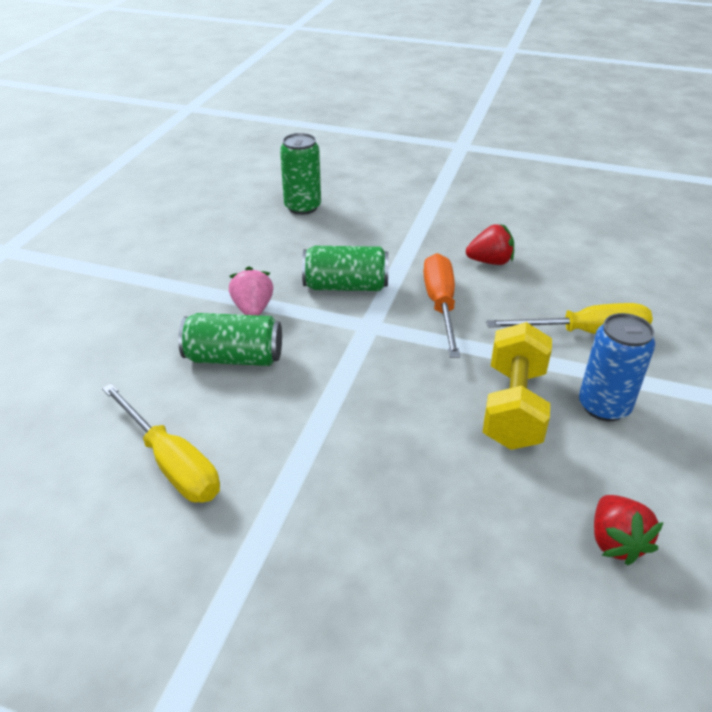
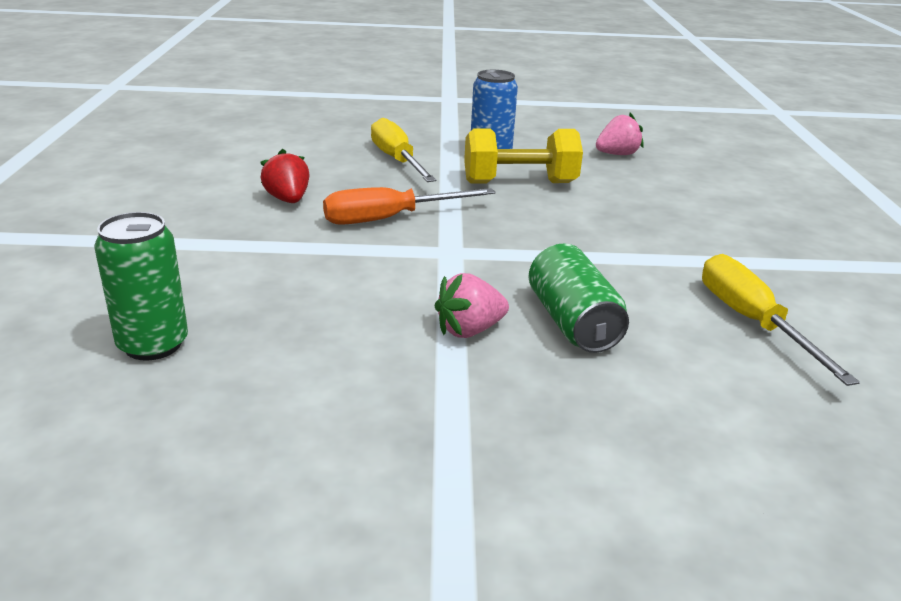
camera: 110 degrees left, 10 degrees down
yellow screwdriver [102,383,220,502] -> yellow screwdriver turned 45 degrees counterclockwise [702,254,860,386]
green can [302,246,389,291] -> none
red strawberry [594,495,664,566] -> pink strawberry [596,113,644,155]

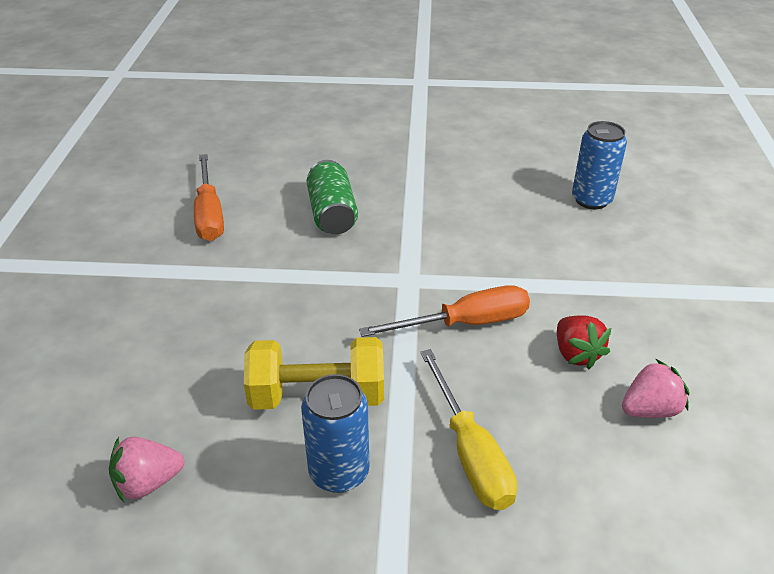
camera: 175 degrees left, 10 degrees up
green can [94,212,188,361] -> blue can [572,121,627,209]
pink strawberry [435,273,509,338] -> pink strawberry moved to [622,359,690,418]
yellow screwdriver [702,254,860,386] -> orange screwdriver [194,154,224,241]

